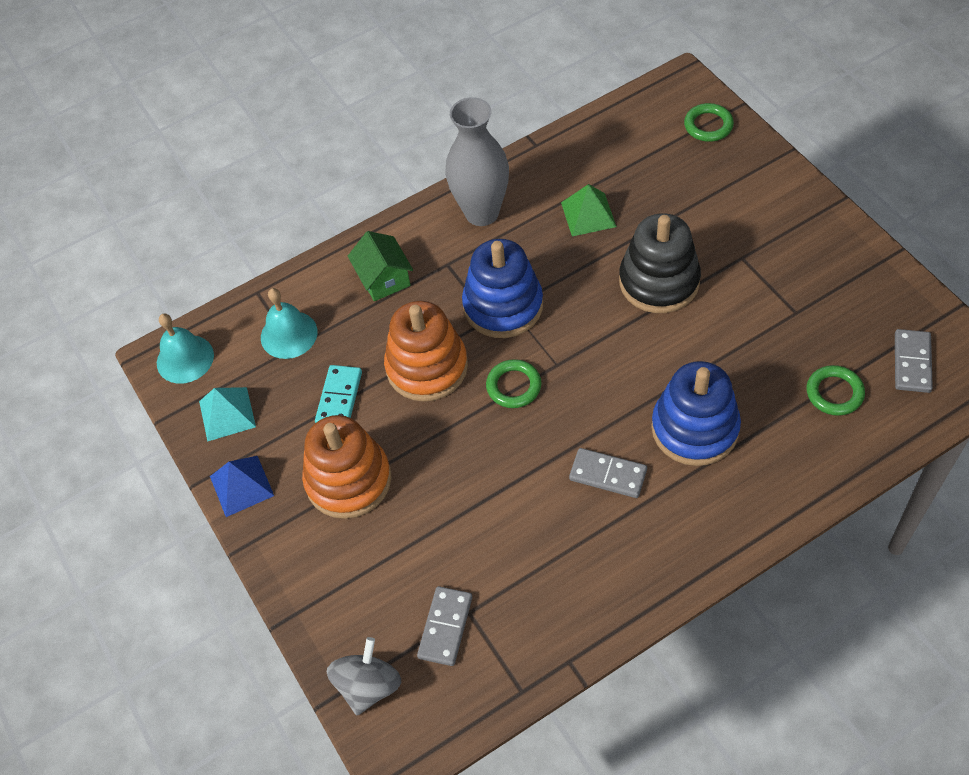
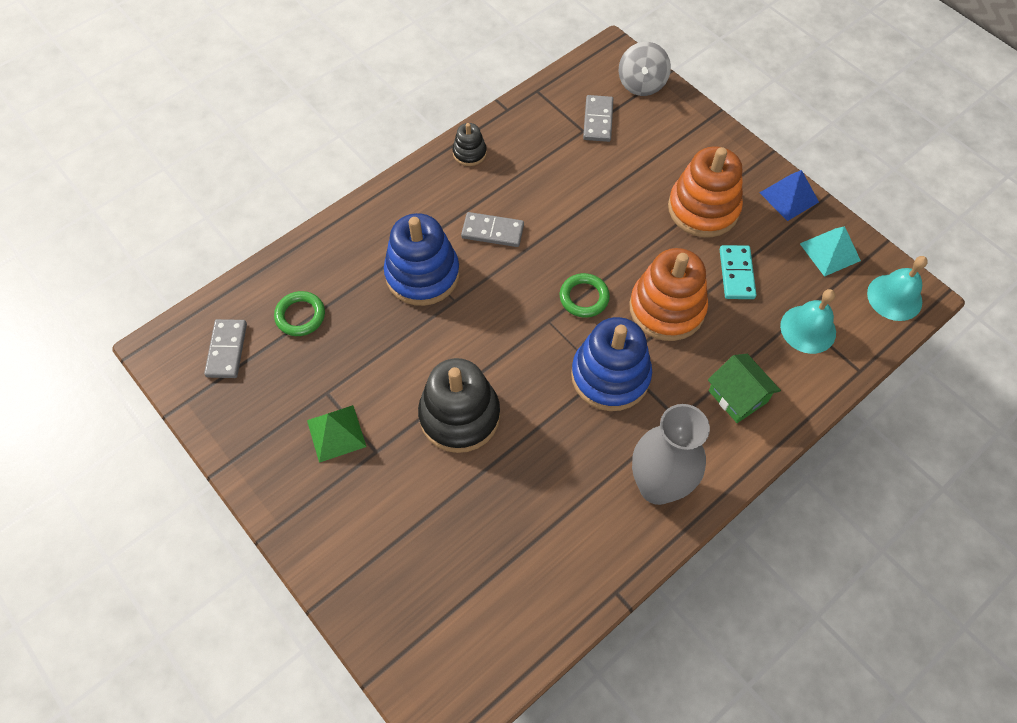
camera: 165 degrees right, 5 degrees up
green pyramid [561,184,617,237] -> green pyramid moved to [307,405,367,463]
green ring [684,103,734,142] -> none
none -> black stacking toy [452,123,487,166]

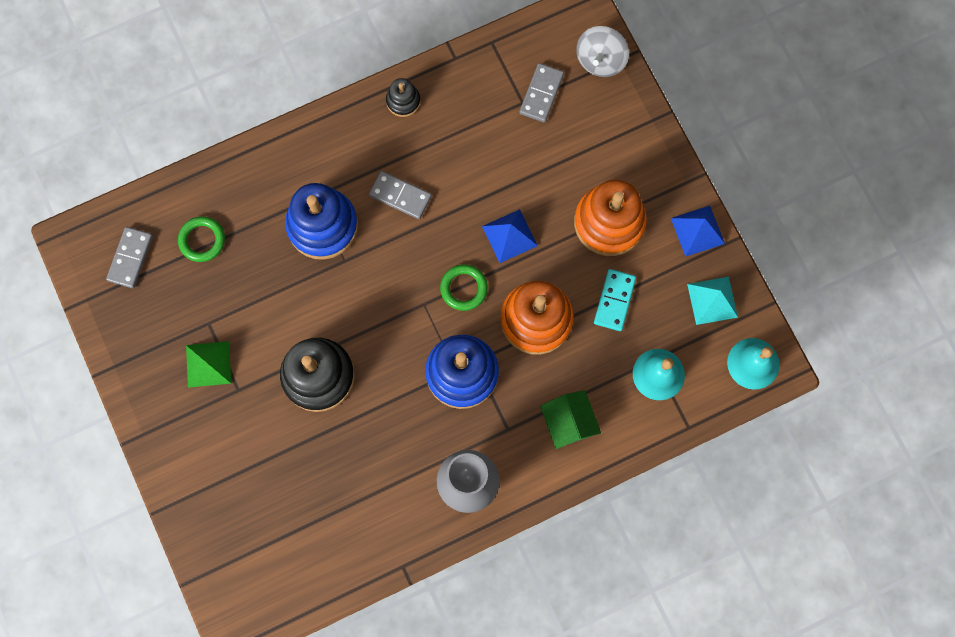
camera: 15 degrees right, 15 degrees up
none -> blue pyramid [482,209,538,263]

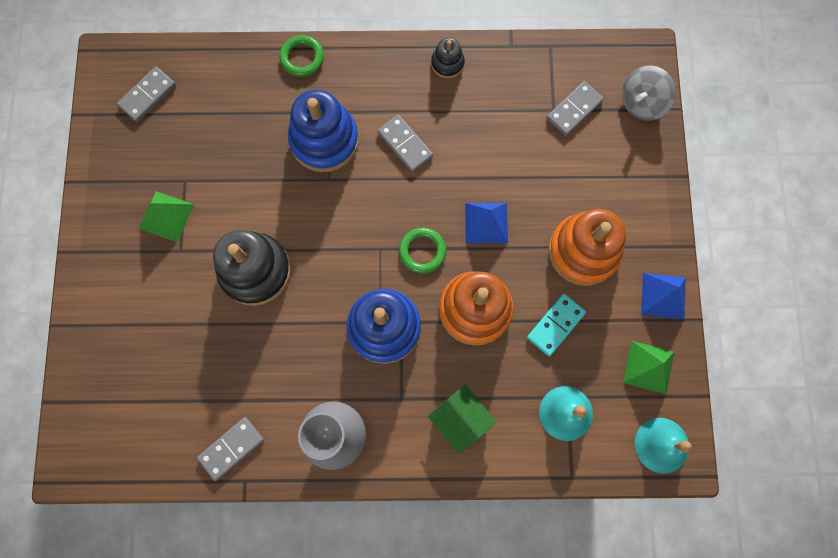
camera: 25 degrees right, 0 degrees up
green ring [178,216,225,262] -> green ring moved to [279,35,324,77]
green house [540,390,601,449] -> green house turned 45 degrees counterclockwise [428,384,496,454]
turquoise pyramid [687,277,738,325] -> green pyramid [623,341,674,394]
none -> grey domino [197,417,264,481]

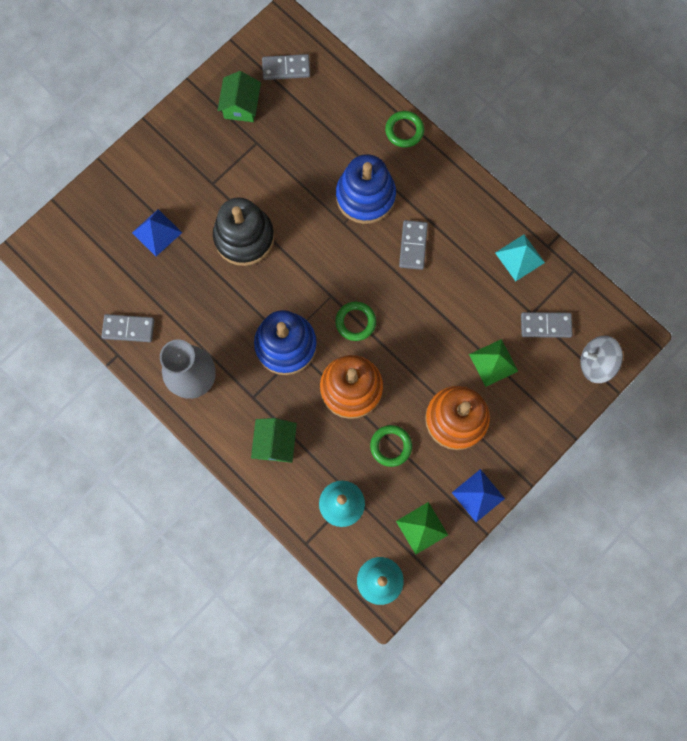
camera: 45 degrees right, 0 degrees up
green pyramid [139,191,194,242] -> green pyramid moved to [469,339,518,387]
black stacking toy [431,37,465,79] -> none
blue pyramid [465,203,508,243] -> blue pyramid moved to [132,209,182,256]
turquoise domino [527,294,586,356] -> green ring [370,425,412,467]
none -> green house [217,71,261,122]
none -> turquoise pyramid [495,235,545,281]

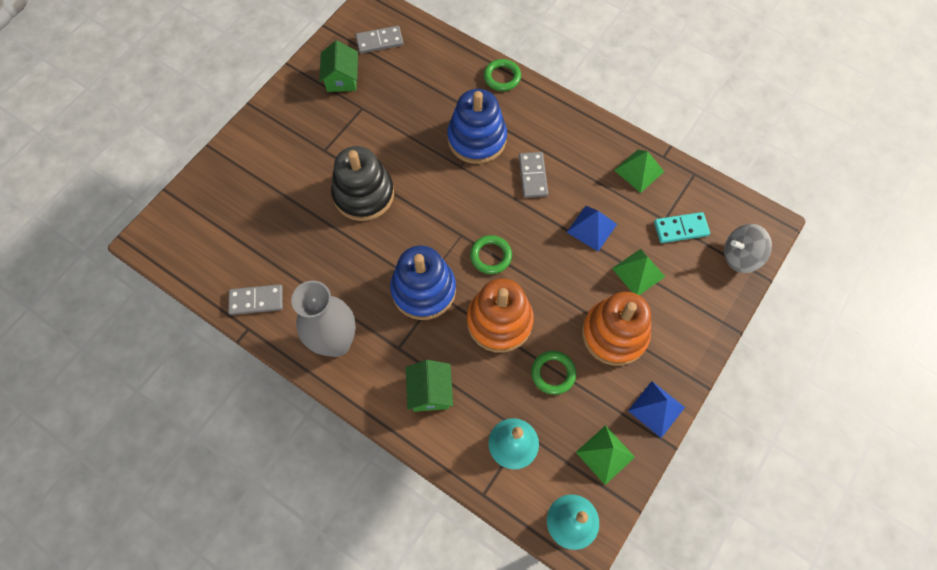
camera: 10 degrees left, 10 degrees down
blue pyramid [132,209,182,256] -> blue pyramid moved to [566,206,617,251]
turquoise pyramid [495,235,545,281] -> green pyramid [614,150,664,193]
grey domino [521,312,572,338] -> turquoise domino [654,212,710,243]

